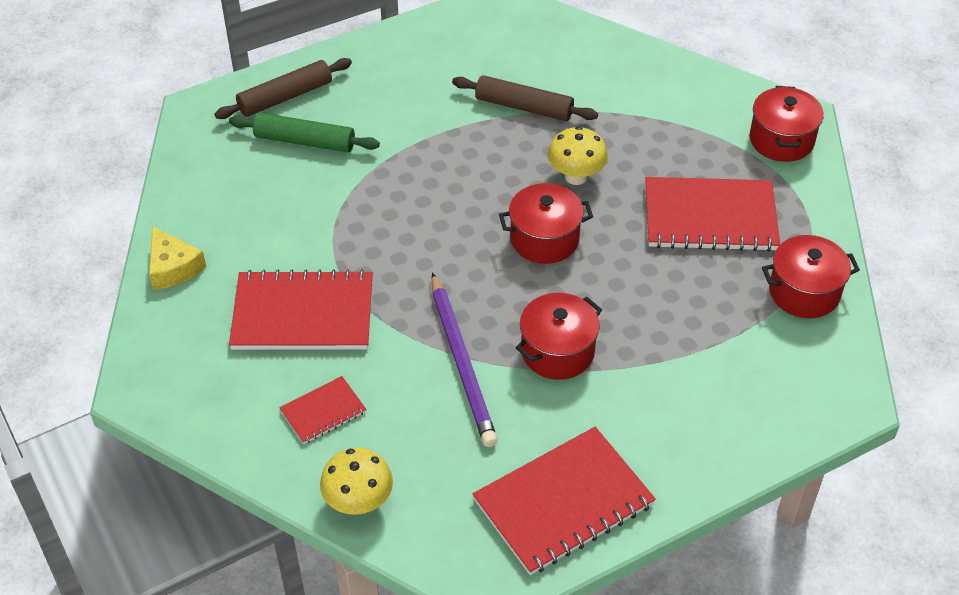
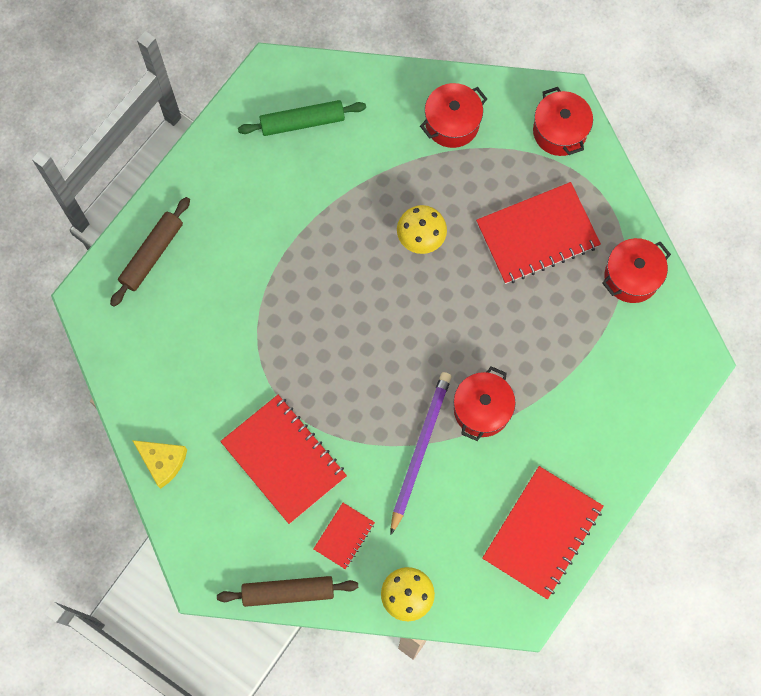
camera: 25 degrees left, 25 degrees up
green rolling pin [229,113,380,153] -> green rolling pin moved to [238,100,366,136]
red notebook [229,269,373,350] -> red notebook turned 75 degrees clockwise [220,395,347,524]
purple pencil [431,272,498,447] -> purple pencil turned 120 degrees counterclockwise [391,372,452,535]
brown rolling pin [452,75,598,121] -> brown rolling pin moved to [217,576,358,607]
red pot [499,183,593,264] -> red pot moved to [420,83,487,148]

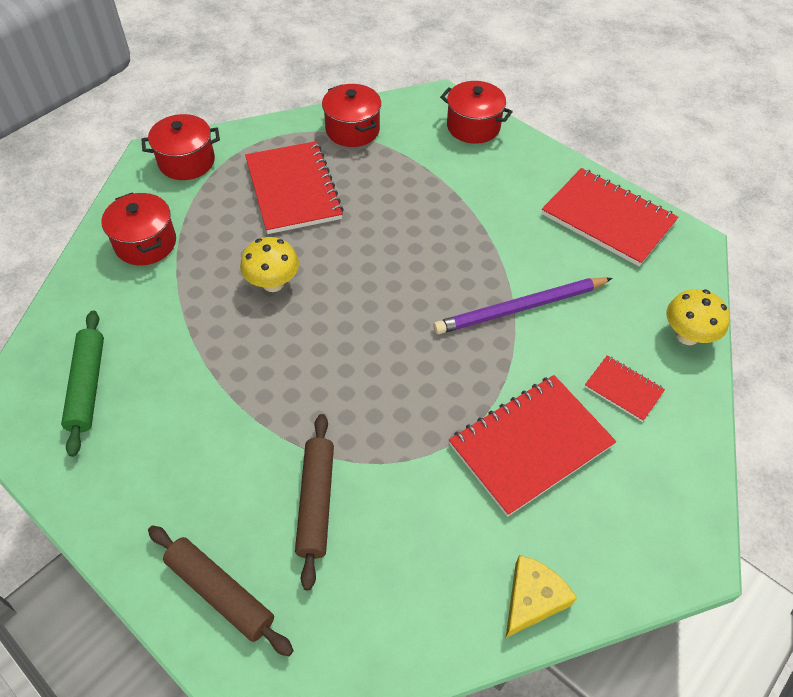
camera: 85 degrees left, 20 degrees down
brown rolling pin [217,576,358,607] -> brown rolling pin moved to [295,414,334,590]
purple pencil [391,372,452,535] -> purple pencil turned 45 degrees counterclockwise [433,277,613,334]
red pot [454,366,515,441] -> red pot moved to [440,81,513,144]

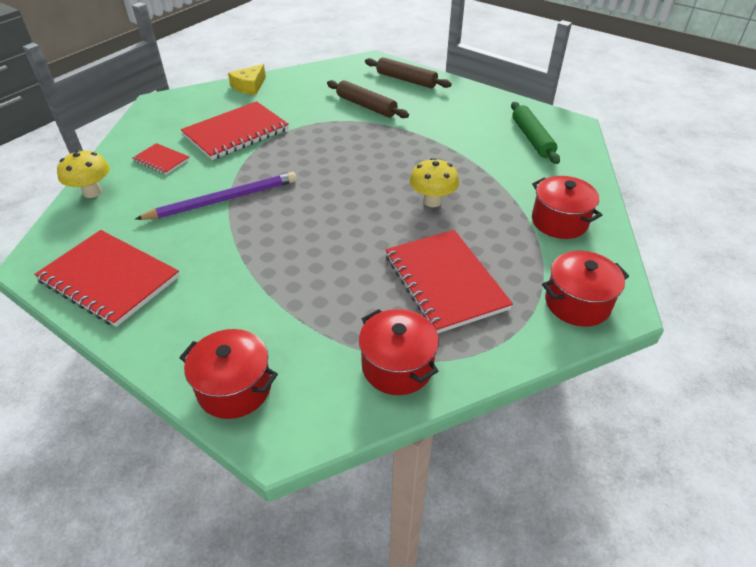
camera: 175 degrees right, 10 degrees down
brown rolling pin [295,414,334,590] -> brown rolling pin turned 45 degrees counterclockwise [327,80,409,118]

